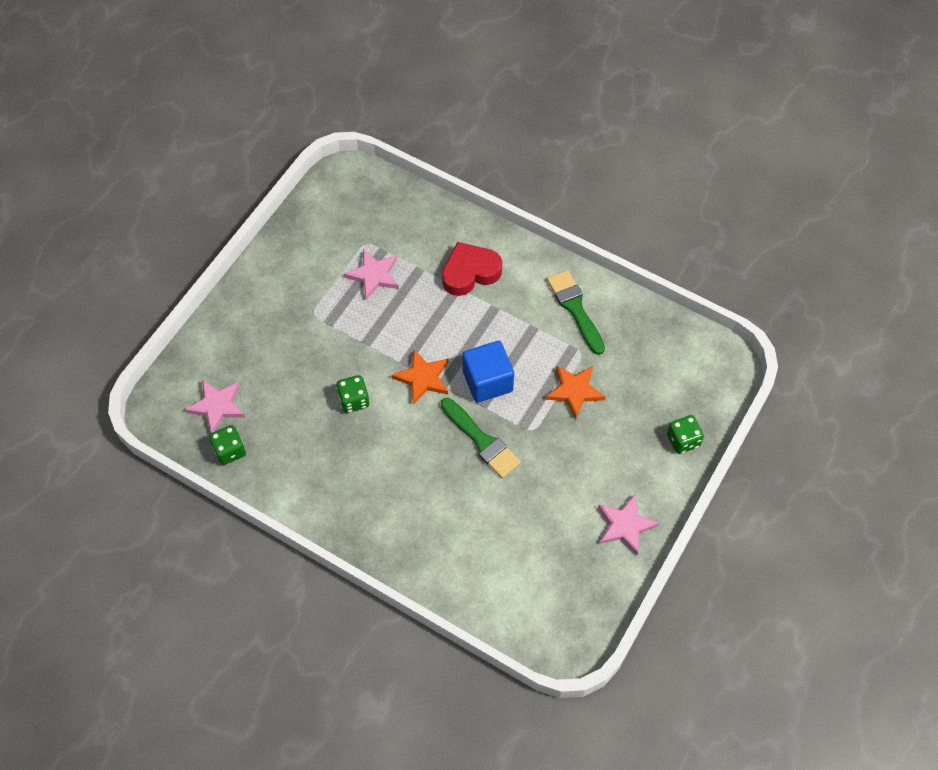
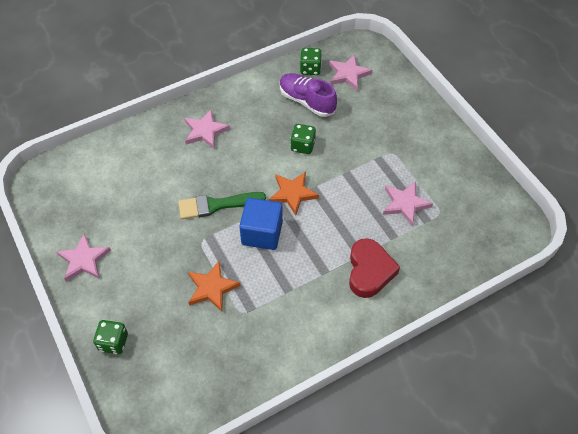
camera: 120 degrees right, 5 degrees down
green brush [547,270,605,355] -> none
none -> pink star [184,110,230,149]
none -> purple shoe [280,73,337,117]

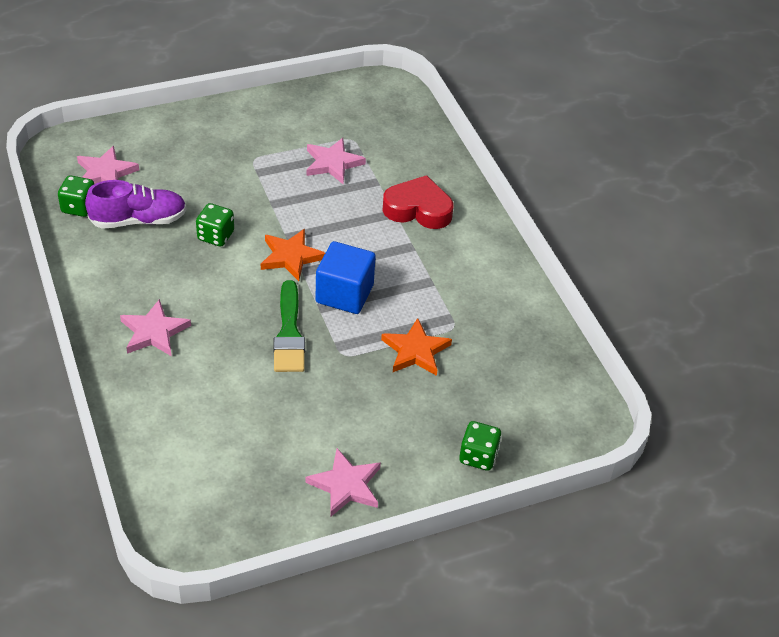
camera: 85 degrees left, 10 degrees down
purple shoe [280,73,337,117] -> purple shoe turned 150 degrees counterclockwise [85,180,187,229]

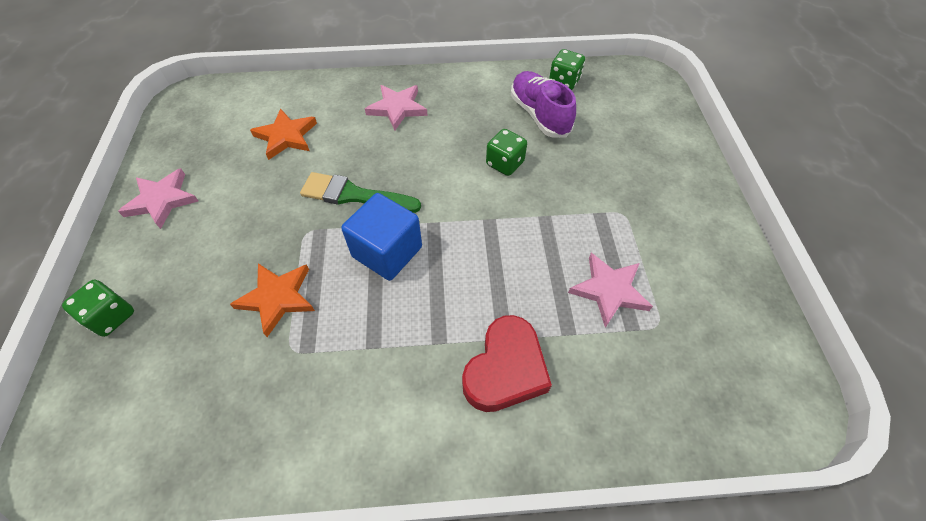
camera: 110 degrees right, 10 degrees up
pink star [77,146,139,184] -> none
purple shoe [85,180,187,229] -> purple shoe turned 150 degrees clockwise [511,71,576,138]
orange star [261,229,325,281] -> orange star moved to [250,108,317,160]

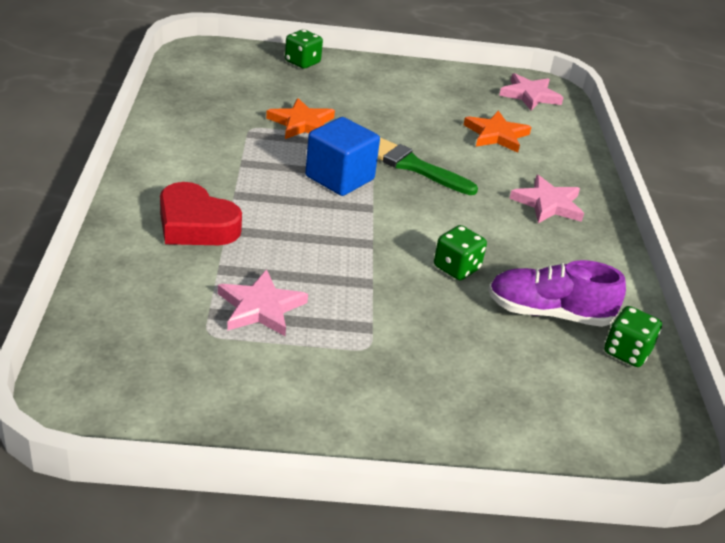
camera: 90 degrees right, 20 degrees down
pink star [118,168,198,229] -> pink star moved to [499,73,563,111]
green brush [300,172,421,213] -> green brush turned 75 degrees counterclockwise [377,138,478,195]
purple shoe [511,71,576,138] -> purple shoe turned 150 degrees counterclockwise [488,260,626,327]

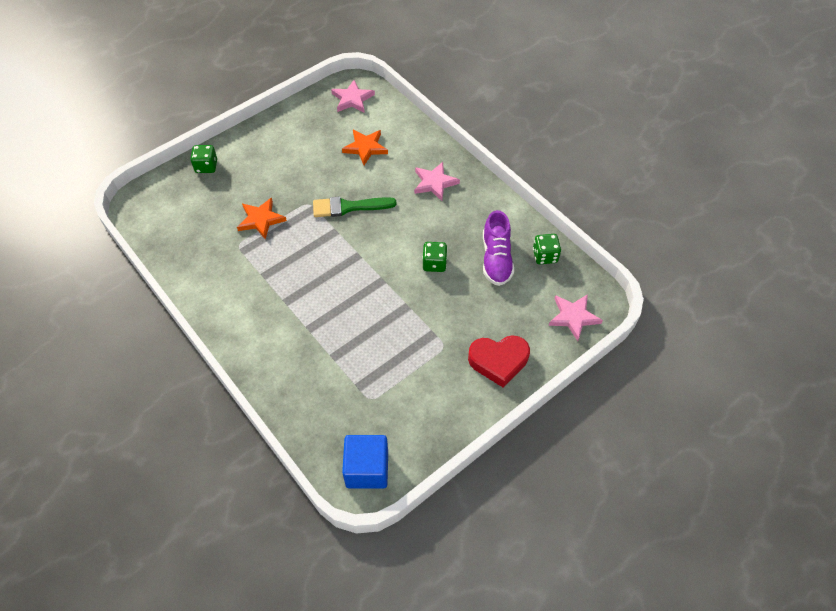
camera: 35 degrees left, 20 degrees up
red heart [160,182,242,245] -> red heart moved to [468,335,530,388]
pink star [218,269,308,336] -> pink star moved to [548,294,603,341]
blue cube [305,117,380,196] -> blue cube moved to [342,435,388,489]
purple shoe [488,260,626,327] -> purple shoe turned 60 degrees counterclockwise [483,210,514,286]

